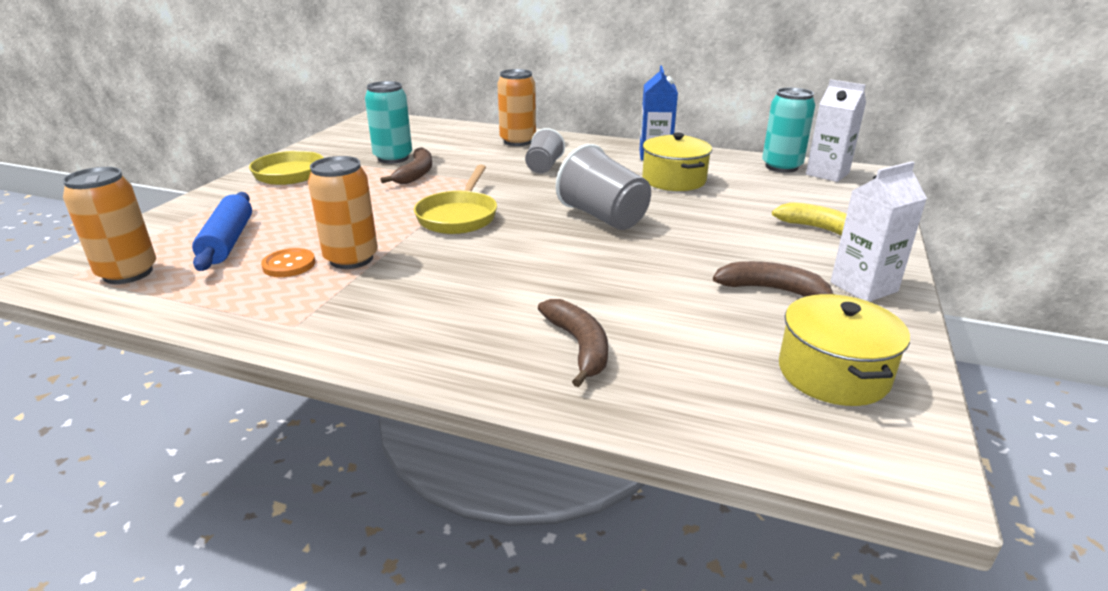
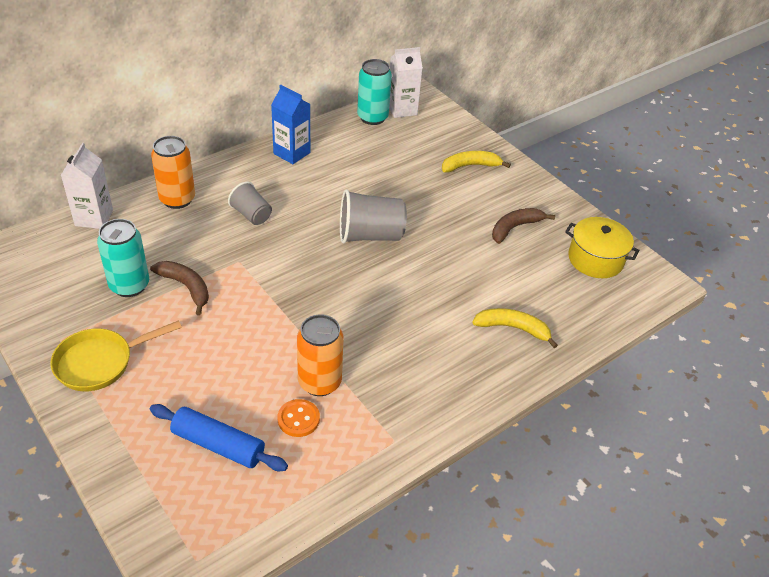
camera: 60 degrees left, 15 degrees up
orange can [62,167,156,284] -> none
yellow pan [414,165,497,234] -> none
brown banana [538,299,608,387] -> yellow banana [472,308,558,348]
yellow pot [642,133,712,191] -> none
white carton [830,161,927,302] -> white carton moved to [61,143,113,229]

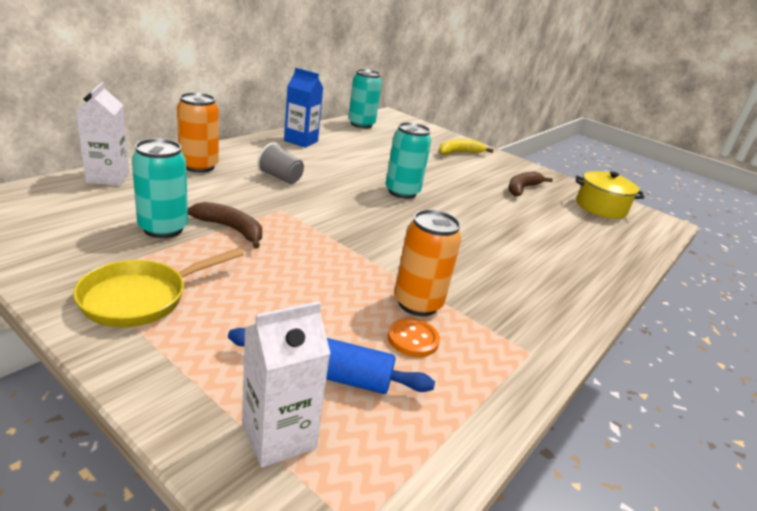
camera: 15 degrees left, 15 degrees down
grey cup [340,189,407,243] -> turquoise can [386,122,431,199]
white carton [389,47,423,118] -> white carton moved to [242,301,331,468]
yellow banana [472,308,558,348] -> none

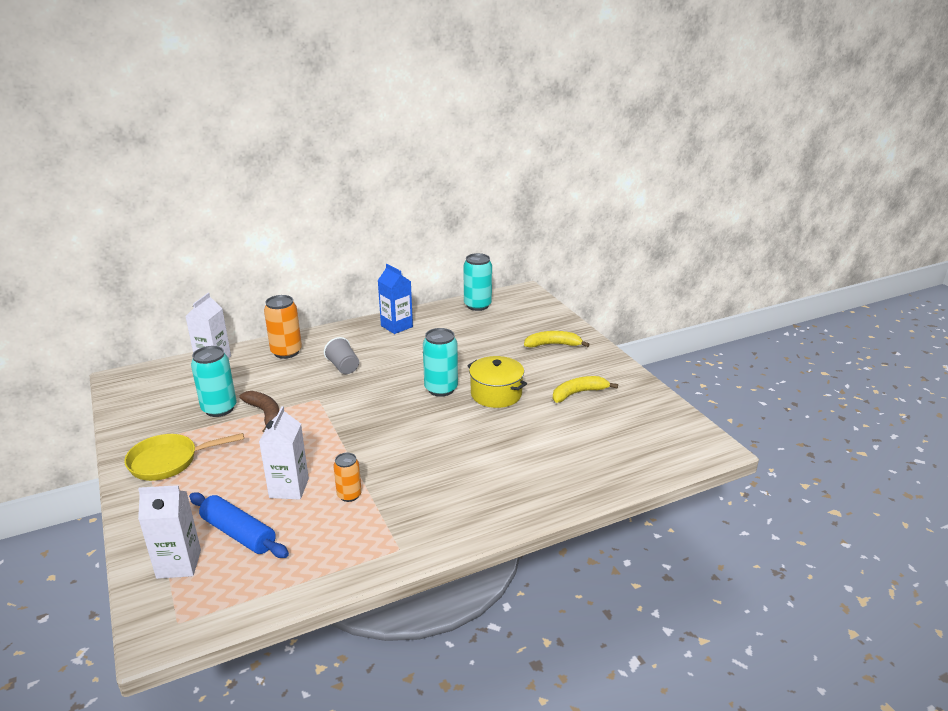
camera: 30 degrees right, 0 degrees up
orange button [388,318,440,357] -> none
orange can [394,210,461,316] -> orange can [333,453,362,502], size x0.61
brown banana [508,172,553,196] -> yellow banana [553,376,618,403]
yellow pot [576,171,644,219] -> yellow pot moved to [467,356,527,408]
none -> white carton [259,406,309,500]

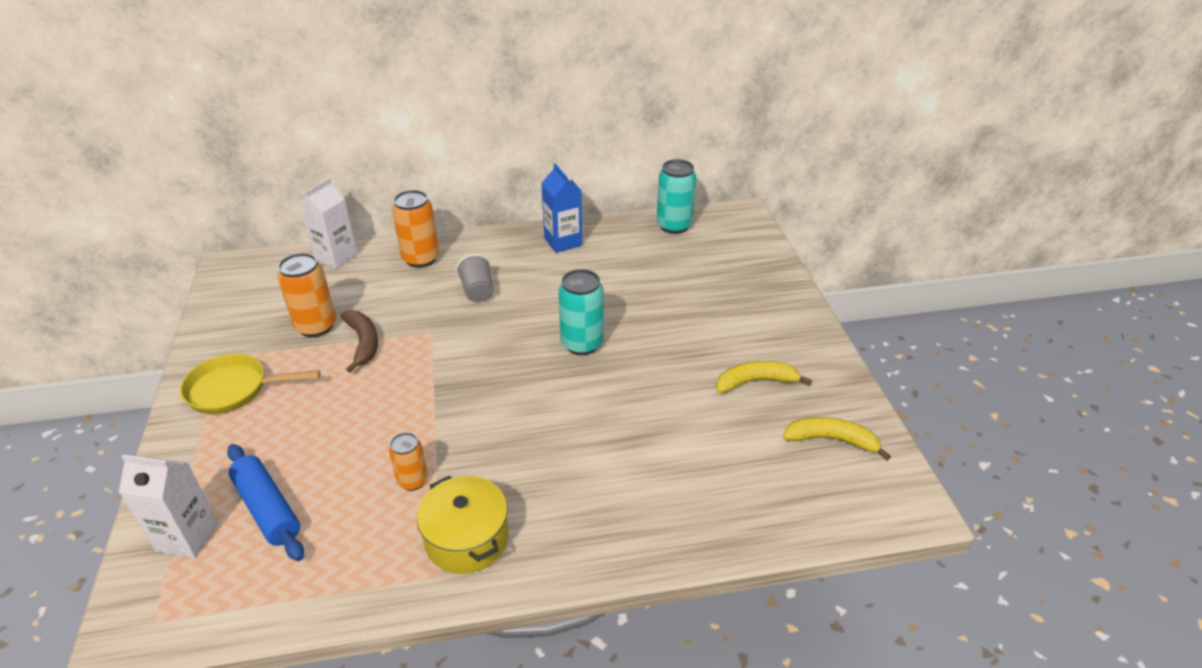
camera: 15 degrees right, 10 degrees up
turquoise can [191,346,237,417] -> orange can [277,253,336,337]
white carton [259,406,309,500] -> none
yellow pot [467,356,527,408] -> yellow pot moved to [416,476,508,574]
yellow banana [524,331,590,348] -> yellow banana moved to [783,417,891,461]

